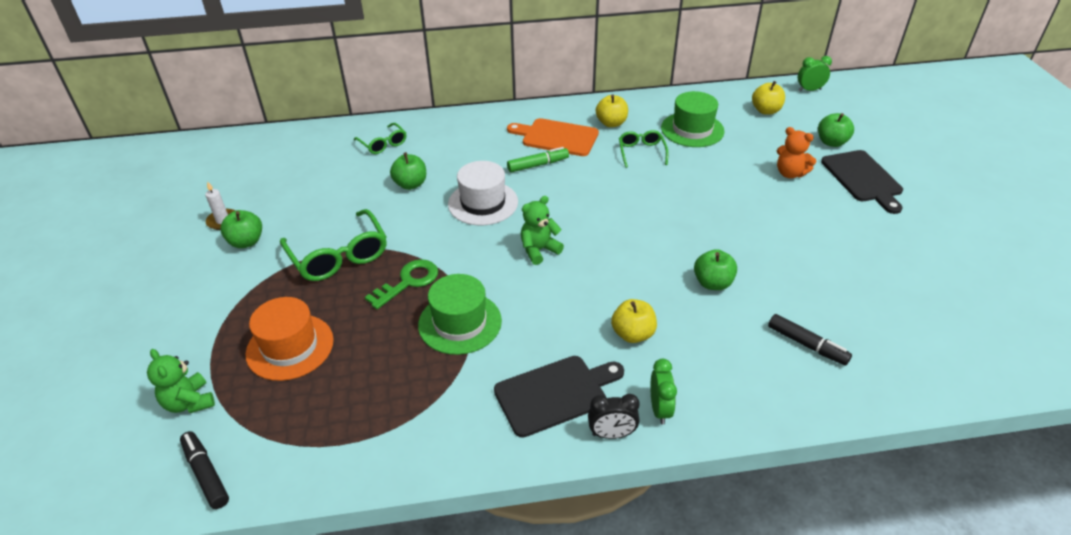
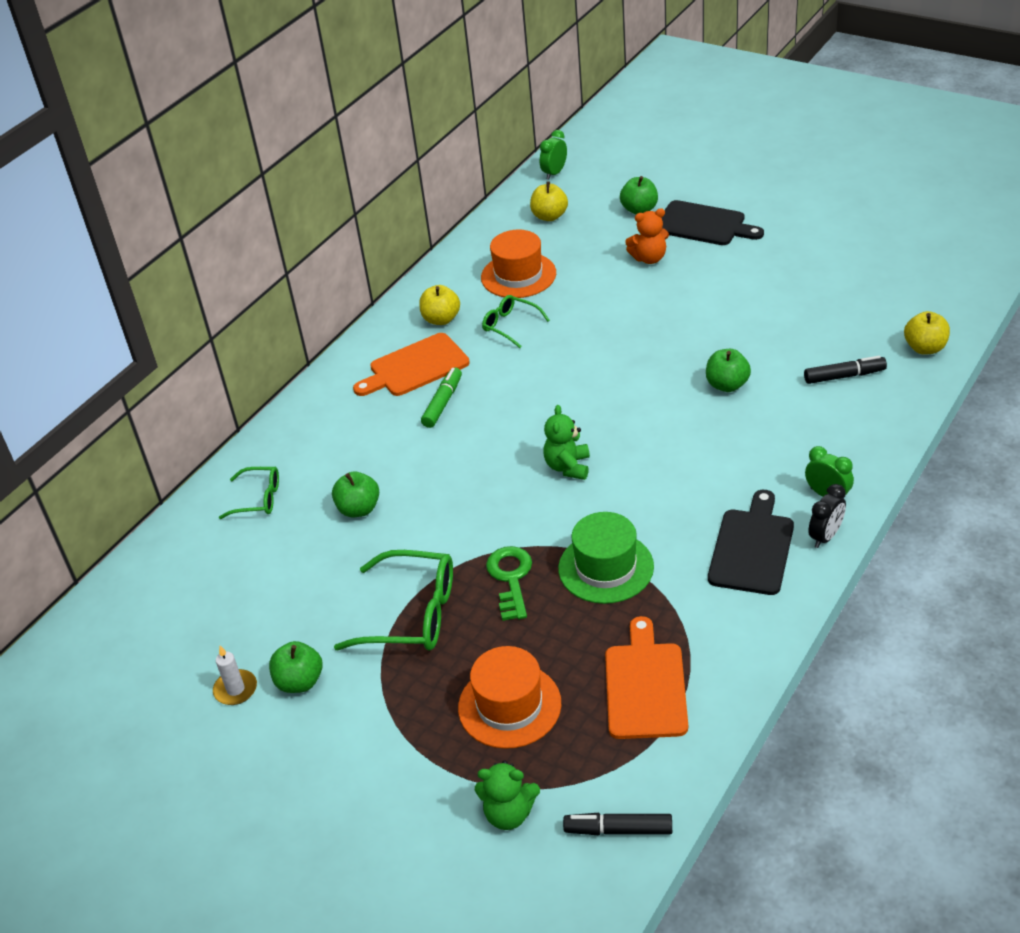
camera: 45 degrees left, 0 degrees up
white hat [448,161,518,226] -> none
yellow apple [611,299,657,343] -> yellow apple moved to [904,311,950,355]
green hat [661,91,725,147] -> orange hat [481,230,556,298]
none -> orange cutting board [605,616,688,739]

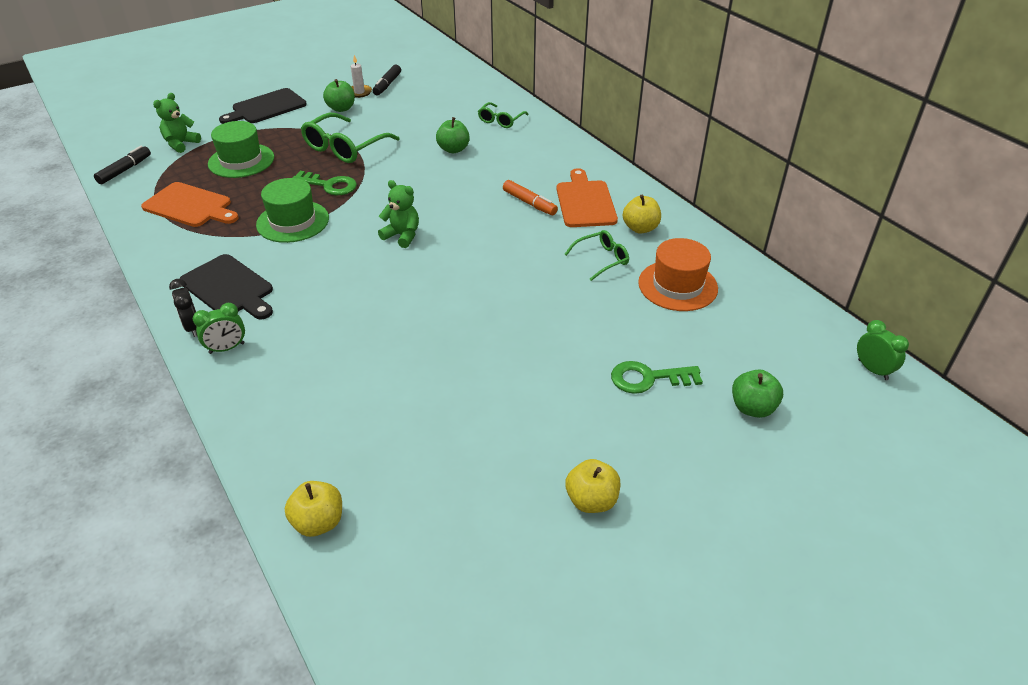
camera: 110 degrees right, 0 degrees up
green marker [421,367,462,428] -> orange marker [503,180,558,215]
orange hat [458,646,561,749] -> green hat [208,121,274,178]
yellow apple [530,181,568,221] -> yellow apple moved to [565,459,620,513]
orange teddy bear [625,208,669,264] -> green key [611,361,703,394]
black cutting board [661,200,764,245] -> black cutting board moved to [219,88,307,124]
green apple [706,349,751,392] -> none
black marker [804,356,887,384] -> black marker moved to [372,65,401,95]

